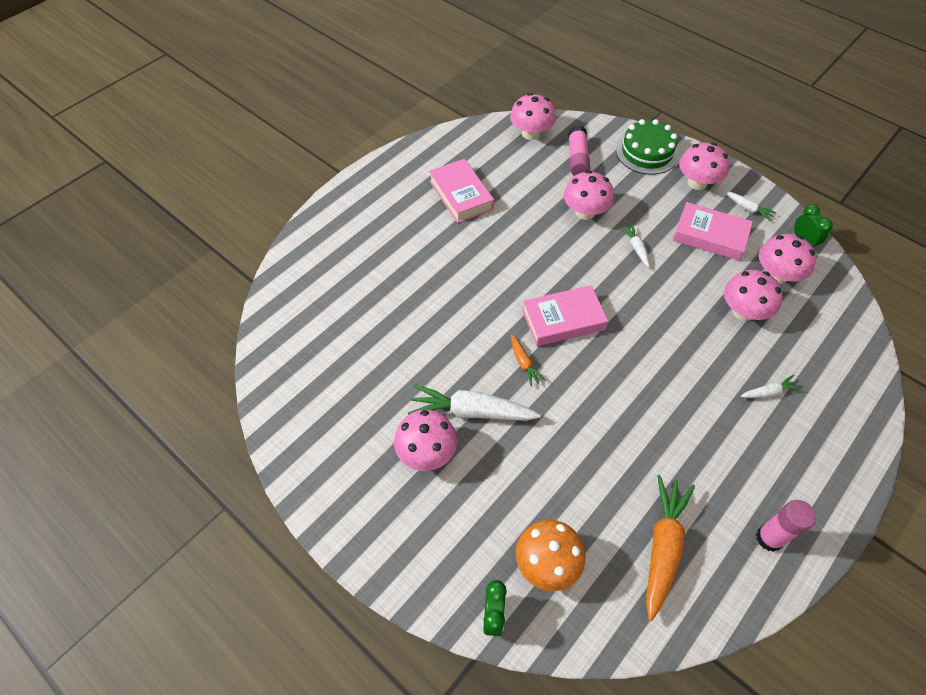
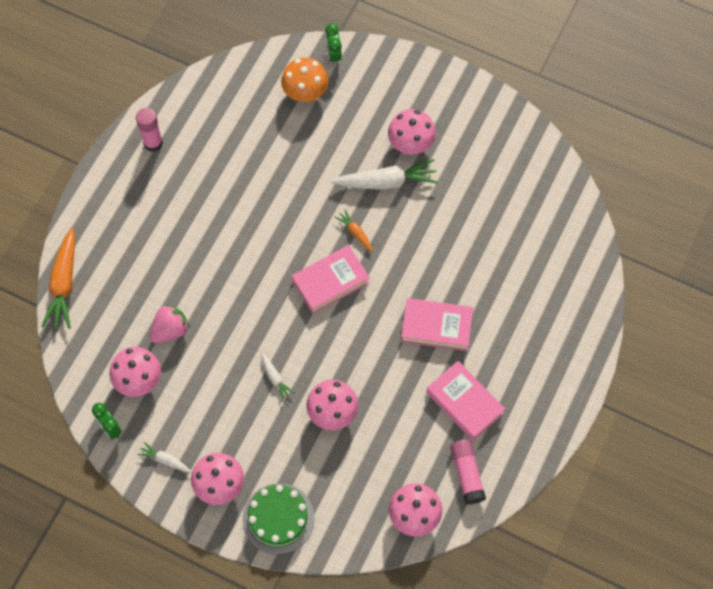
camera: 165 degrees right, 10 degrees up
pink glue stick [568,125,590,176] -> pink glue stick moved to [450,440,486,505]
orange carrot [646,475,695,621] -> orange carrot moved to [41,228,75,329]
pink book [673,202,753,261] -> pink book moved to [401,298,473,351]
pink mushroom [724,270,783,321] -> pink strawberry [150,304,190,343]
white carrot [741,375,802,398] -> none

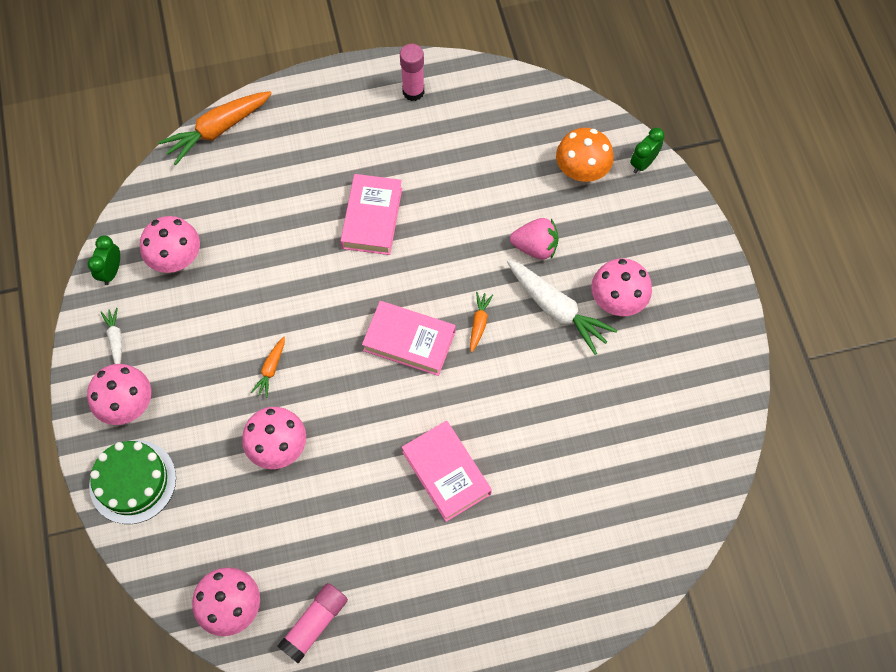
camera: 50 degrees right, 0 degrees up
pink strawberry [150,304,190,343] -> pink strawberry moved to [510,218,559,259]
white carrot [261,353,295,401] -> orange carrot [251,337,285,398]
pink book [426,361,505,441] -> pink book moved to [341,174,402,255]

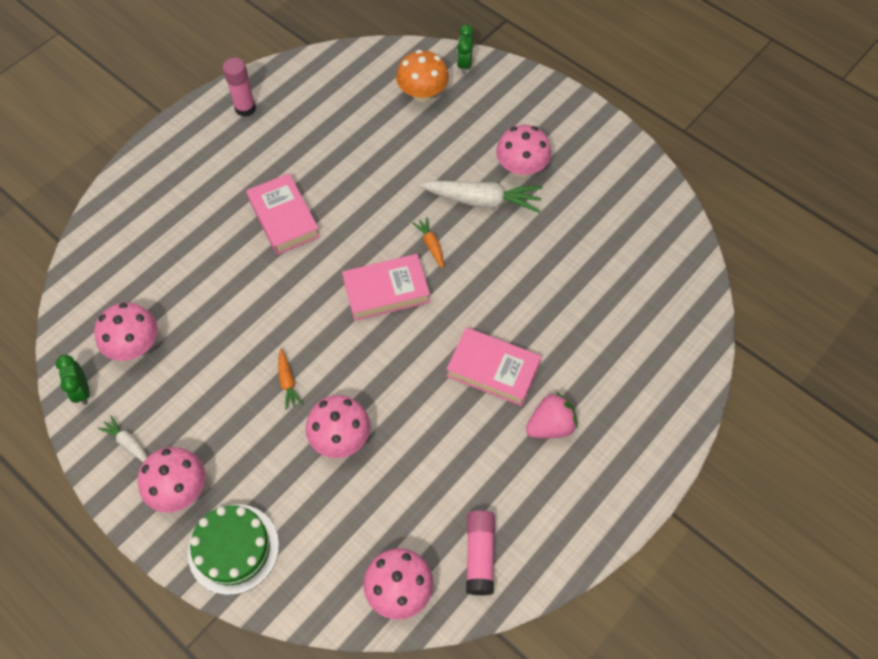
camera: 35 degrees left, 5 degrees down
orange carrot [158,91,272,165] -> none
pink strawberry [510,218,559,259] -> pink strawberry moved to [526,392,578,438]

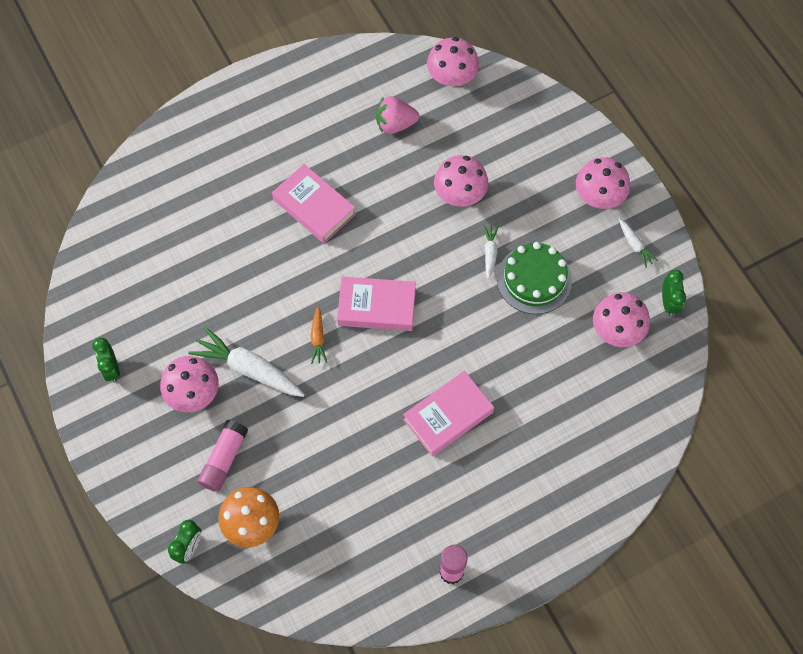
camera: 160 degrees left, 5 degrees up
green cake [188,504,279,595] -> green cake moved to [497,242,572,314]
pink book [246,173,320,255] -> pink book turned 60 degrees clockwise [403,371,494,456]
orange carrot [278,349,303,410] -> white carrot [483,225,499,279]
pink glue stick [466,510,495,596] -> pink glue stick moved to [198,420,248,492]
pink strawberry [526,392,578,438] -> pink strawberry moved to [376,96,419,134]
none -> green clock [92,338,120,383]

